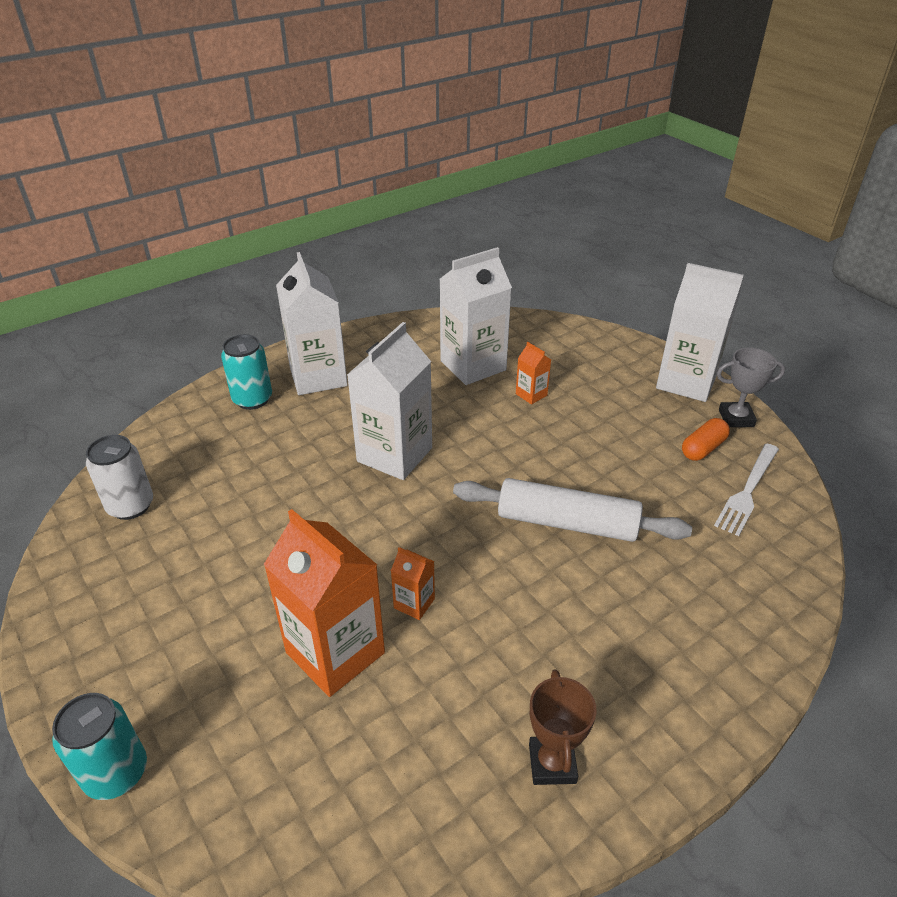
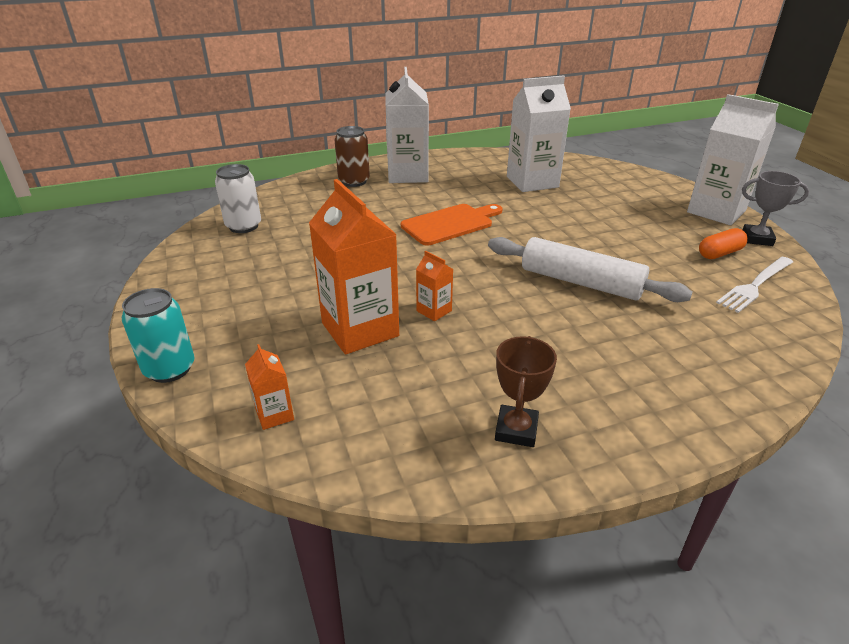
camera: 15 degrees right, 5 degrees down
turquoise can [221,334,272,410] -> brown can [335,126,370,187]
white carton [347,322,432,480] -> orange cutting board [401,204,502,246]
orange carton [516,342,551,405] -> orange carton moved to [245,344,294,430]

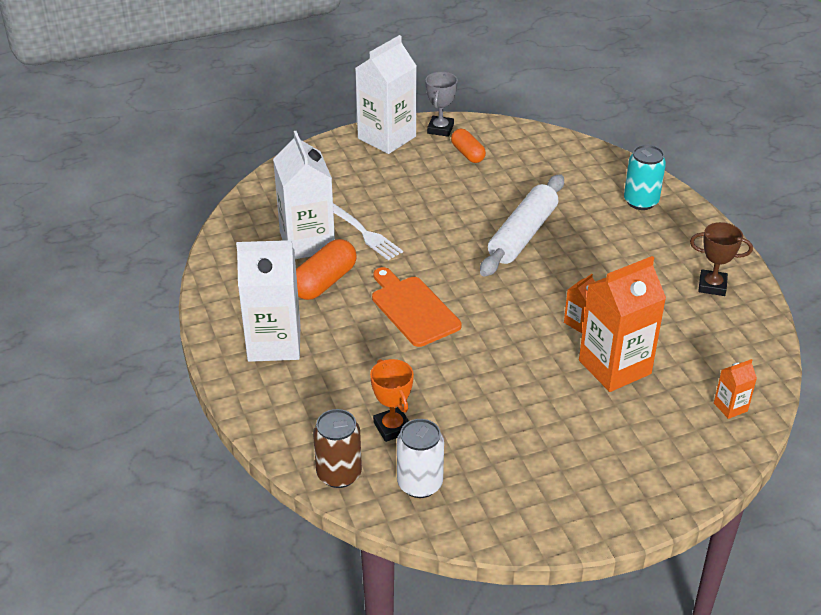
camera: 90 degrees left, 5 degrees up
turquoise can [122,288,195,383] -> turquoise can moved to [624,145,666,210]
brown can [335,126,370,187] -> brown can moved to [313,409,362,488]
white fork [716,257,793,313] -> white fork moved to [333,203,403,260]
none -> orange capsule [296,239,357,300]
none -> orange trophy [370,359,414,442]

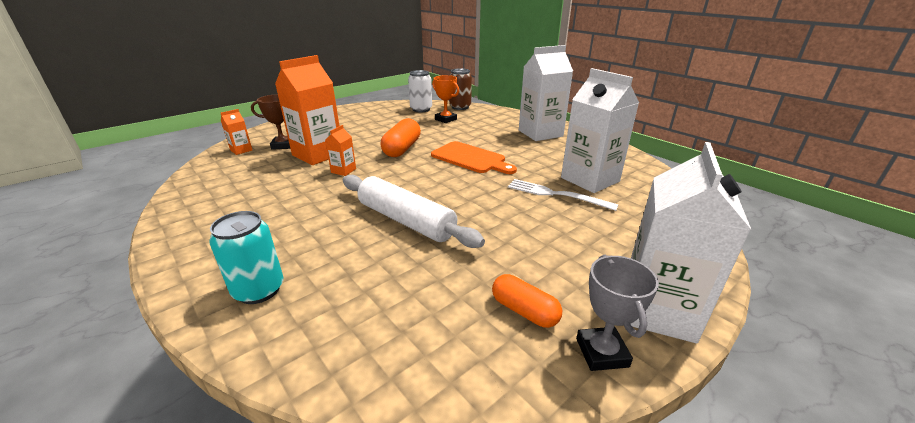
camera: 160 degrees right, 10 degrees down
orange capsule [296,239,357,300] -> orange capsule moved to [381,118,421,157]
white rolling pin [480,174,564,277] -> white rolling pin turned 60 degrees counterclockwise [343,175,485,248]
brown trophy [690,222,753,296] -> brown trophy moved to [251,95,290,150]

